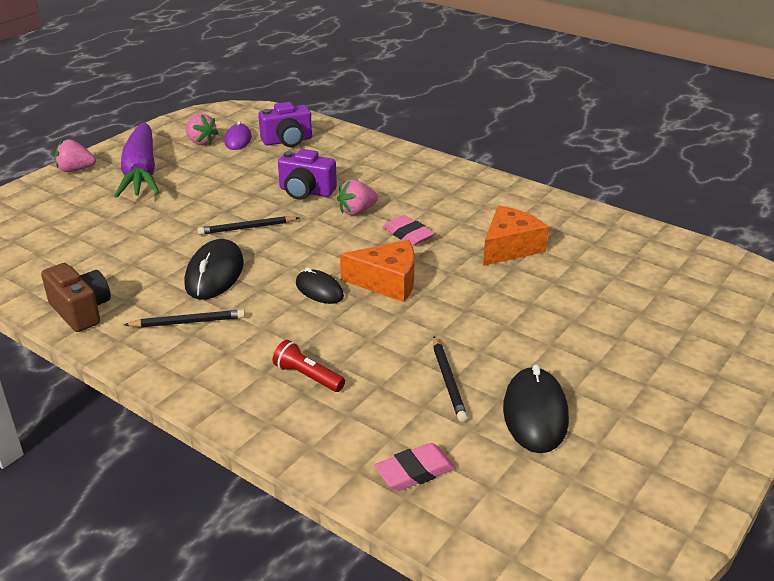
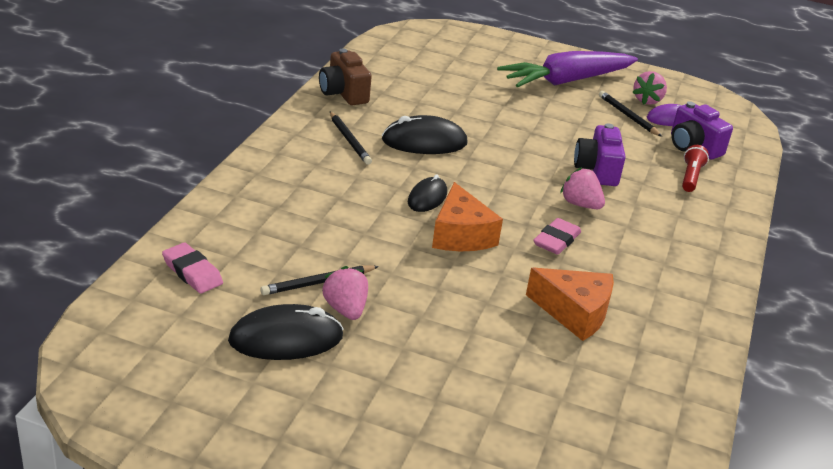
camera: 70 degrees right, 0 degrees up
brown camera [41,263,111,332] -> brown camera turned 120 degrees clockwise [319,48,372,105]
pink strawberry [55,139,96,172] -> pink strawberry moved to [322,266,368,320]
black pencil [198,216,299,235] -> black pencil moved to [599,91,662,137]
red flashlight [273,340,345,392] -> red flashlight moved to [682,145,709,192]

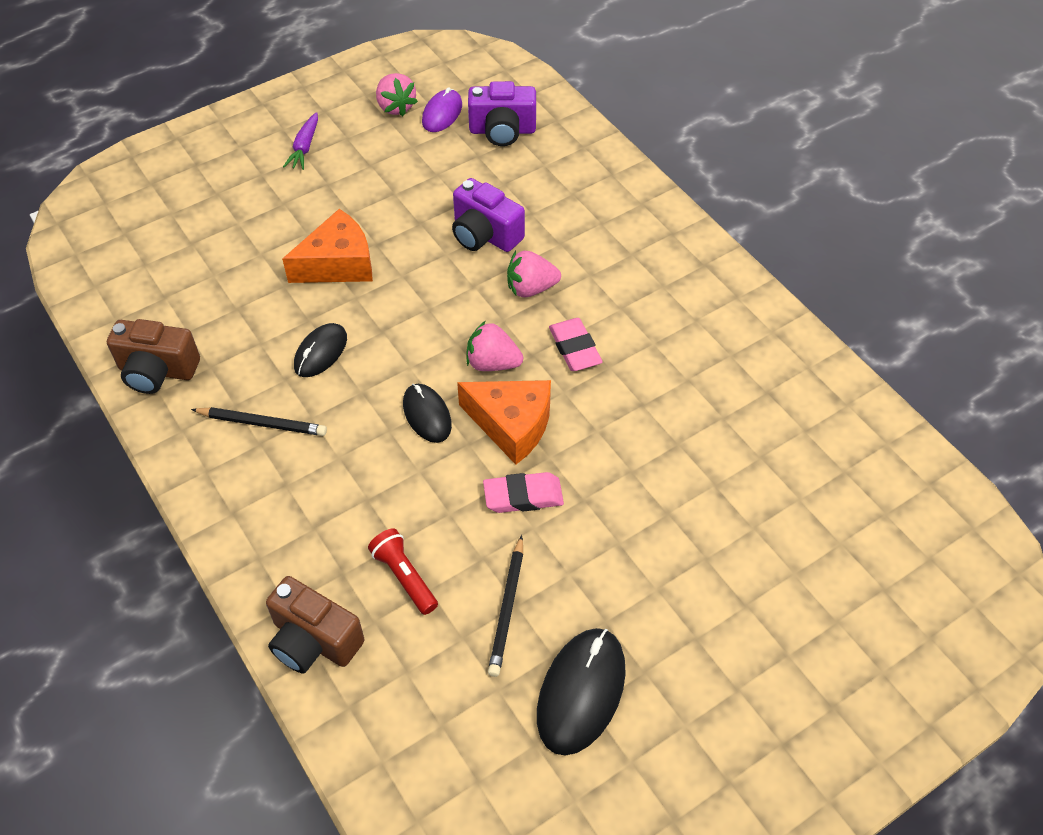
camera: 50 degrees left, 20 degrees up
pink eraser [162,243,223,294] -> pink eraser moved to [483,472,564,513]
pink strawberry [322,266,368,320] -> pink strawberry moved to [466,321,523,371]
black mouse [382,115,468,154] -> black mouse [294,323,347,377], size x0.63
purple carrot [497,51,638,87] -> purple carrot [283,112,318,170], size x0.41
orange cheese [526,268,614,341] -> orange cheese moved to [282,209,373,283]
black pencil [599,91,662,137] -> none
red flashlight [682,145,709,192] -> red flashlight moved to [368,528,438,615]
none -> brown camera [266,576,365,673]

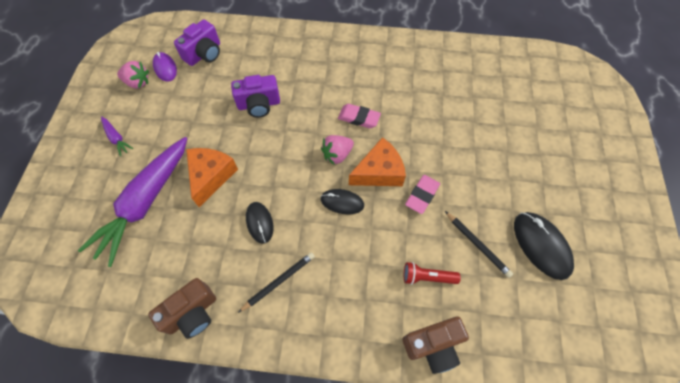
camera: 50 degrees left, 10 degrees up
pink strawberry [507,251,561,297] -> none
none -> purple carrot [78,137,187,267]

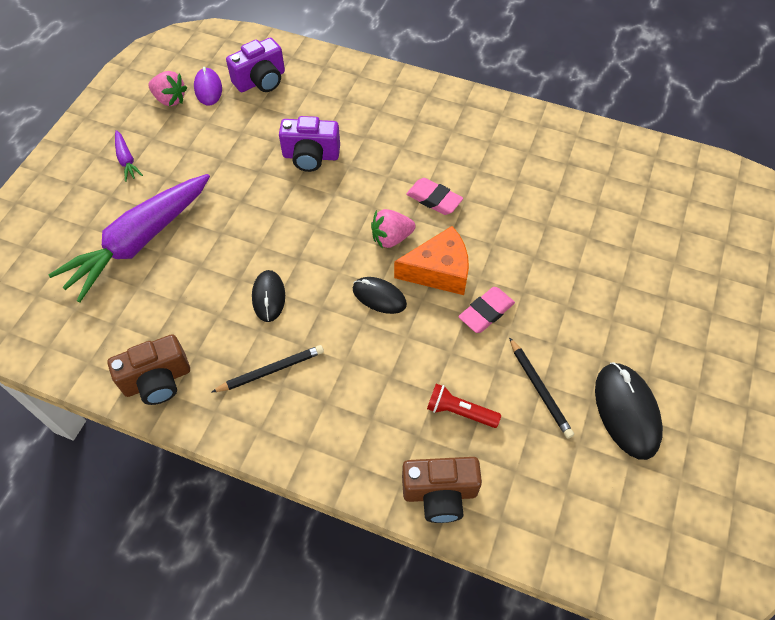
camera: 15 degrees right, 5 degrees down
orange cheese [186,148,238,207] -> none

